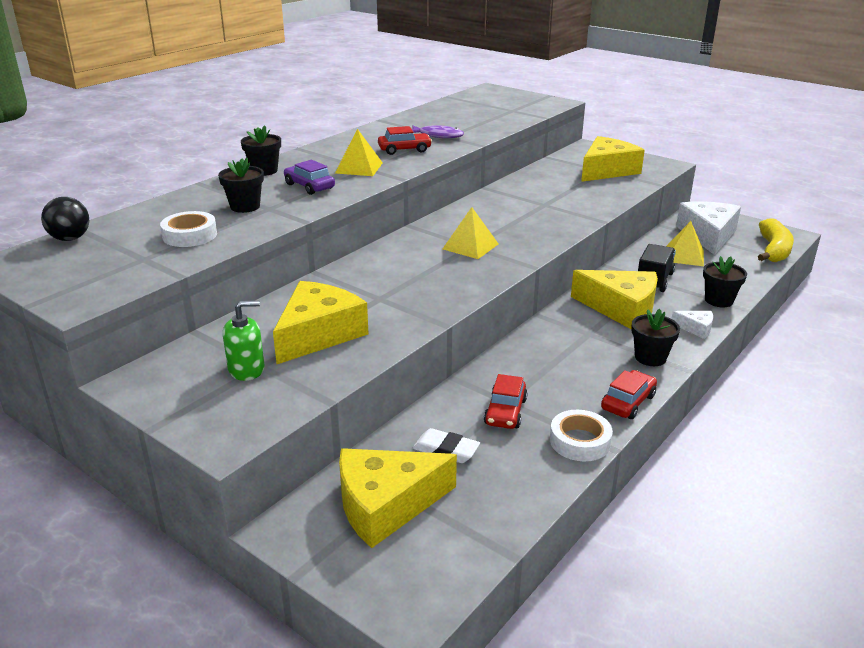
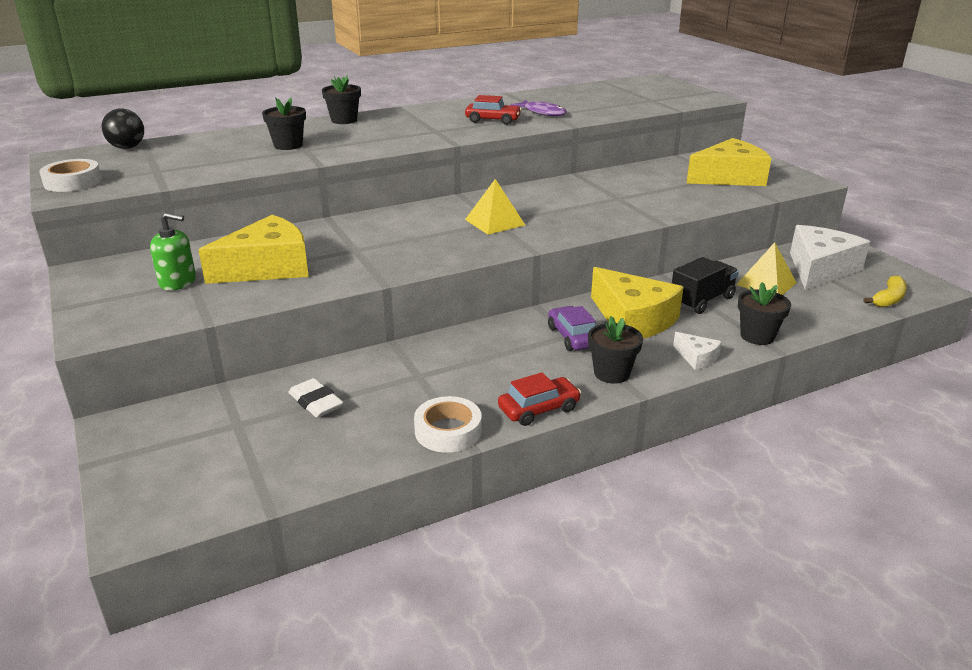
camera: 25 degrees right, 0 degrees up
white tape [160,211,217,247] -> white tape moved to [39,159,102,192]
purple car [284,160,335,195] -> purple car moved to [548,306,596,351]
yellow pyramid [335,129,383,176] -> none
yellow cheese [339,448,457,548] -> none
red car [484,374,528,429] -> none
yellow banana [758,218,794,262] -> yellow banana [863,275,907,307], size x0.63

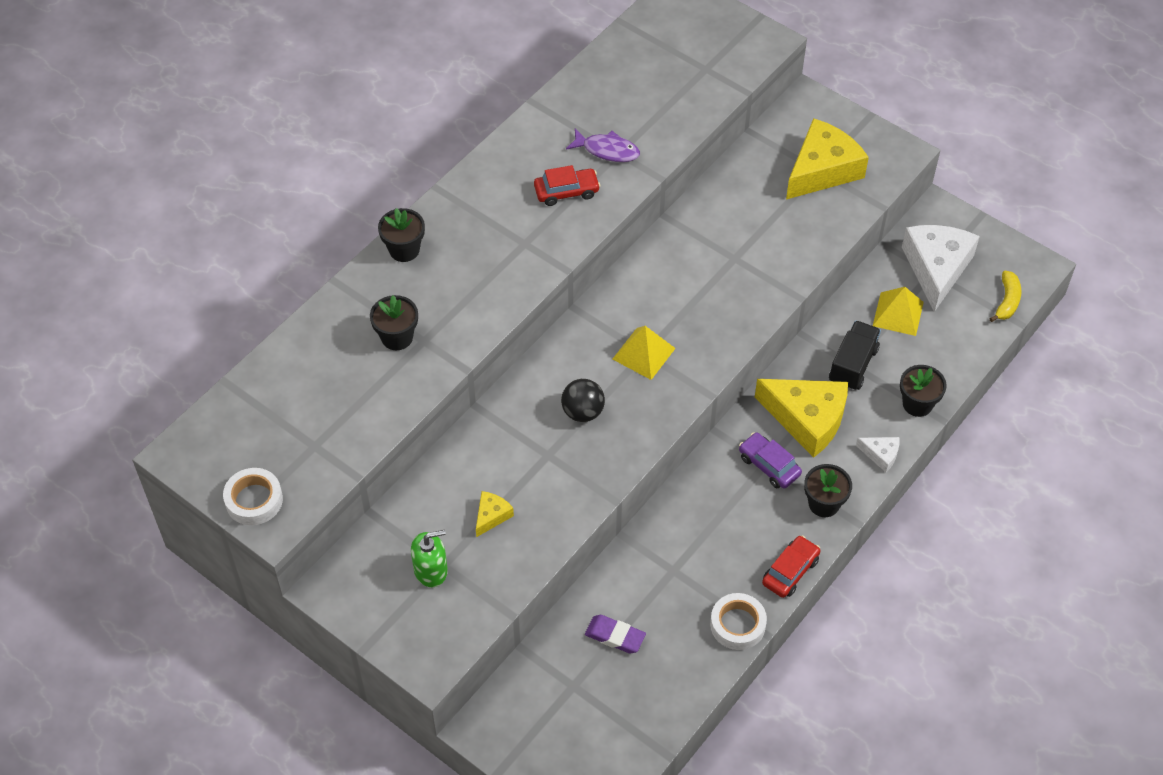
camera: 25 degrees left, 25 degrees up
black ball [102,109,144,149] -> black ball moved to [561,379,605,422]
yellow cheese [198,215,309,284] -> yellow cheese [476,491,514,537], size x0.45
white eraser [288,378,344,418] -> purple eraser [585,615,646,653]

